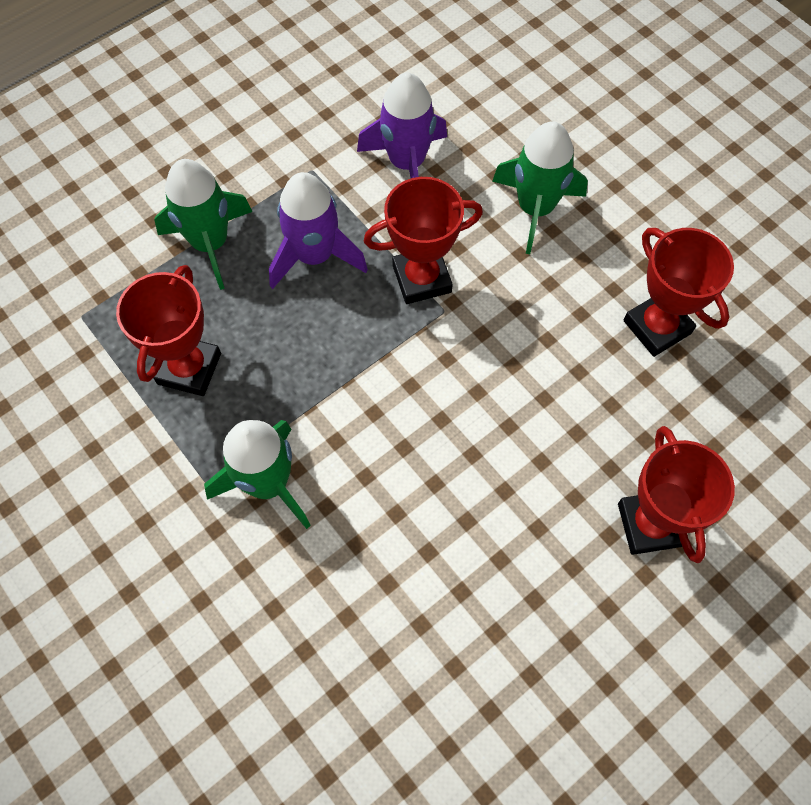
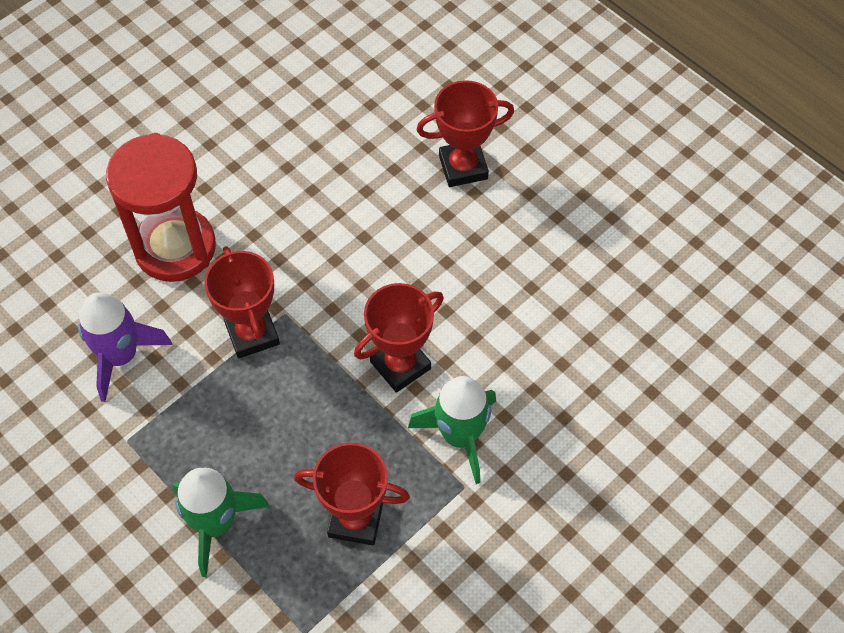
camera: 95 degrees left, 5 degrees down
purple rocket [269,172,368,289] -> none
green rocket [492,121,588,254] -> red hourglass [106,133,216,282]
red trophy [624,228,734,357] -> red trophy moved to [354,283,444,393]

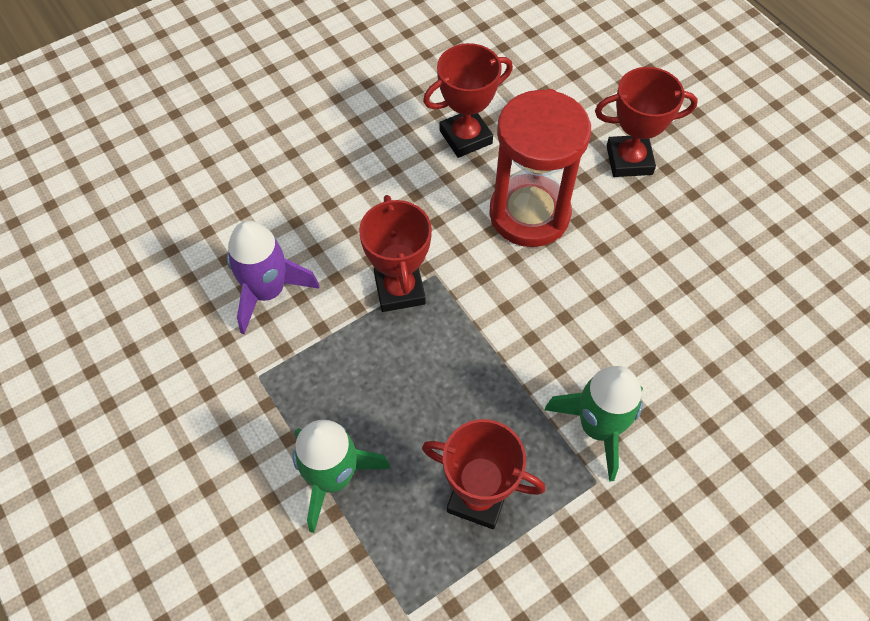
camera: 10 degrees right, 0 degrees up
red hourglass [106,133,216,282] -> red hourglass moved to [489,89,591,247]
red trophy [354,283,444,393] -> red trophy moved to [423,43,513,158]

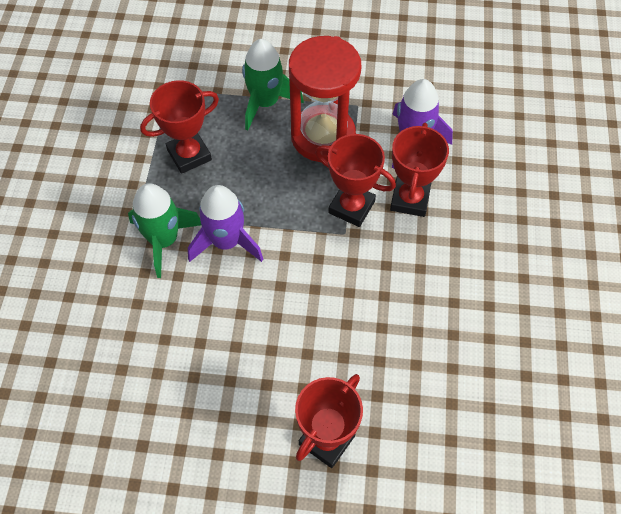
camera: 130 degrees right, 0 degrees up
red trophy [423,43,513,158] -> red trophy moved to [390,123,449,217]
red hourglass [489,89,591,247] -> red hourglass moved to [289,36,361,162]
none -> purple rocket [188,185,263,262]

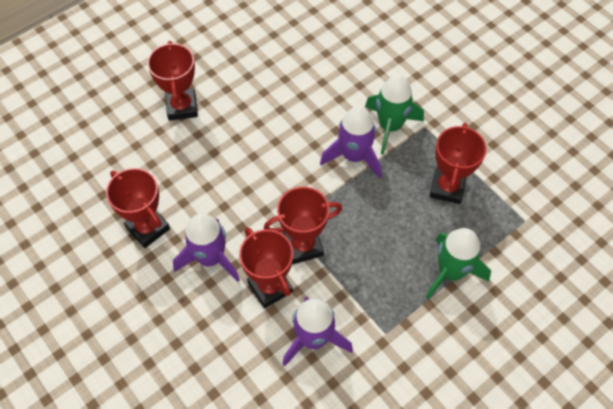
camera: 135 degrees right, 0 degrees up
red hourglass [289,36,361,162] -> none
none -> red trophy [106,168,170,248]
none -> purple rocket [173,213,240,282]

